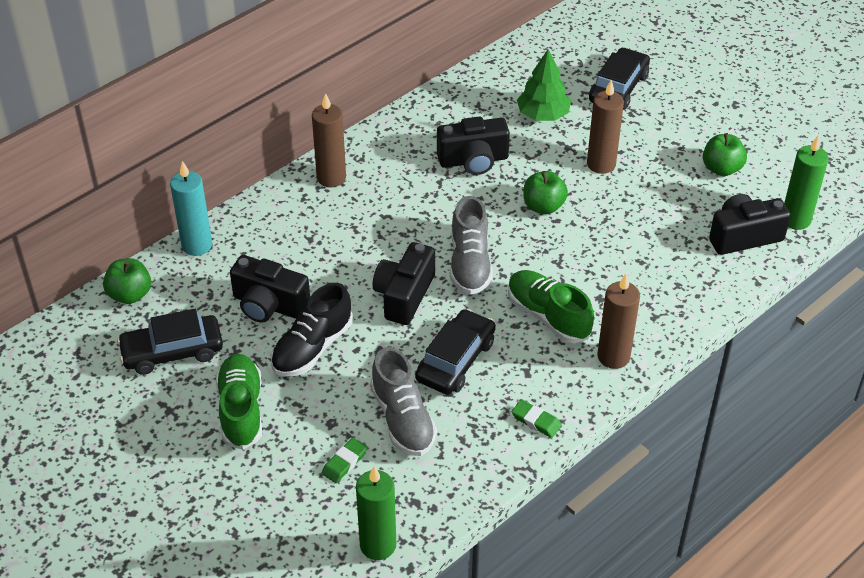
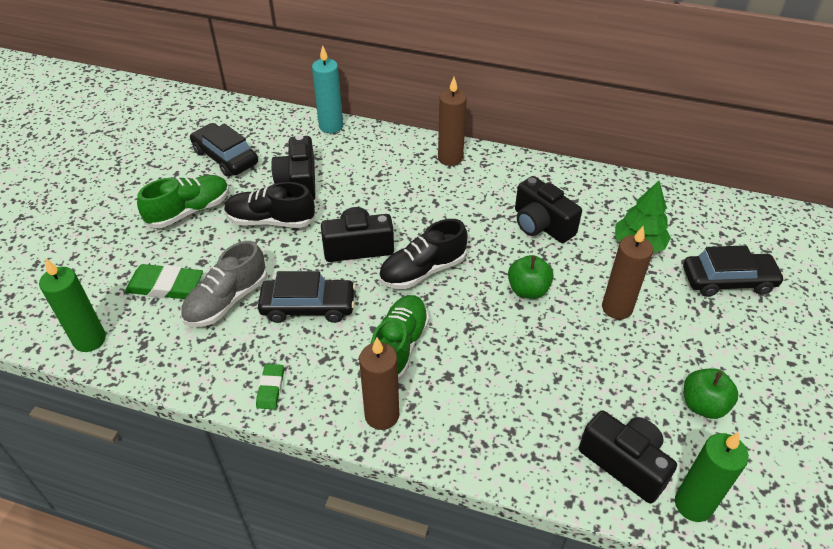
camera: 60 degrees right, 0 degrees up
green apple [103,258,151,304] -> none
green eraser [322,437,368,483] -> green eraser [125,264,203,299], size x1.75
grey shoe [450,196,493,295] -> black shoe [379,219,468,289]

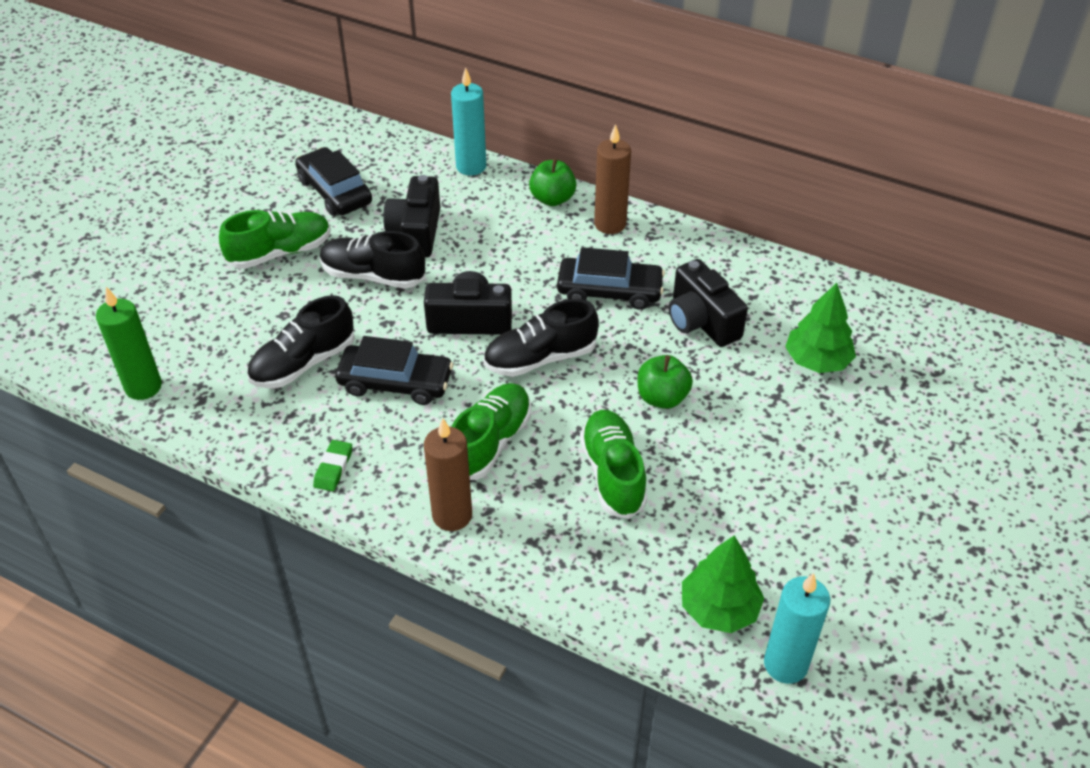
camera: 10 degrees right, 0 degrees up
green eraser [125,264,203,299] -> none
grey shoe [180,241,267,327] -> black shoe [247,295,355,388]
black camera [579,410,677,504] -> green tree [682,535,765,633]
brown candle [602,226,653,320] -> none
green candle [675,432,749,522] -> turquoise candle [764,573,830,684]
black car [683,245,785,297] -> black car moved to [557,247,665,310]
green apple [684,368,738,419] -> green apple moved to [529,158,576,206]
none -> green shoe [580,410,648,519]

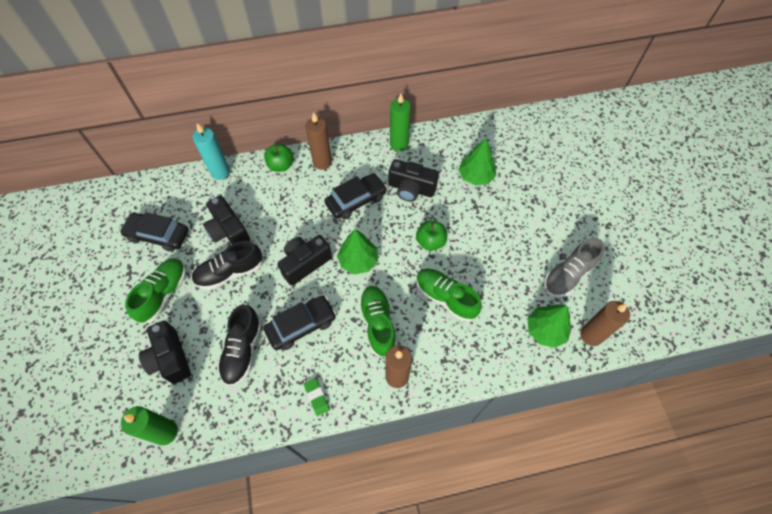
camera: 40 degrees left, 15 degrees up
black shoe [483,299,599,377] -> green tree [337,229,378,274]
turquoise candle [764,573,830,684] -> brown candle [580,301,630,346]
none -> black camera [139,321,191,384]
none -> green candle [390,93,411,151]
none -> grey shoe [544,238,604,297]

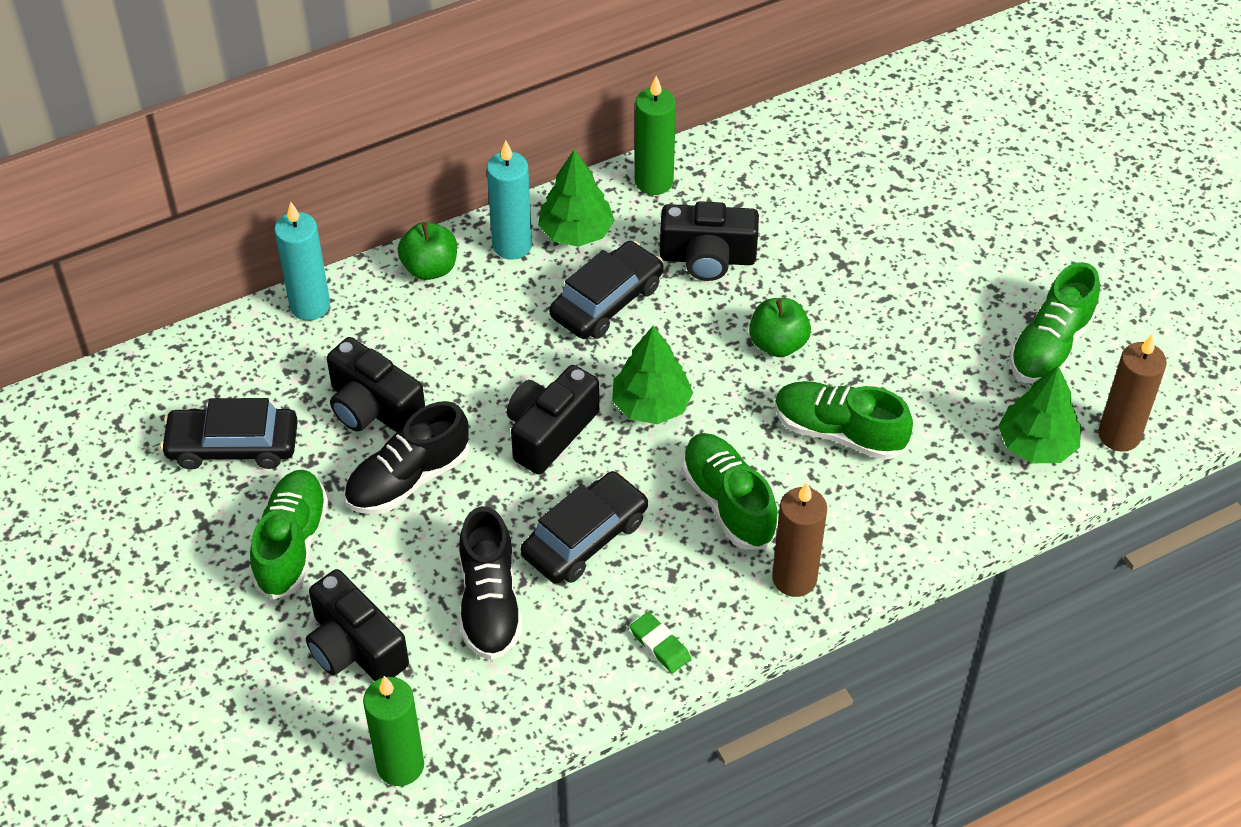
camera: 15 degrees left, 10 degrees down
brown candle [305,112,332,170] -> turquoise candle [487,140,532,260]
green tree [459,139,496,186] -> green tree moved to [538,149,615,247]
grey shoe [544,238,604,297] -> green shoe [1010,262,1100,384]

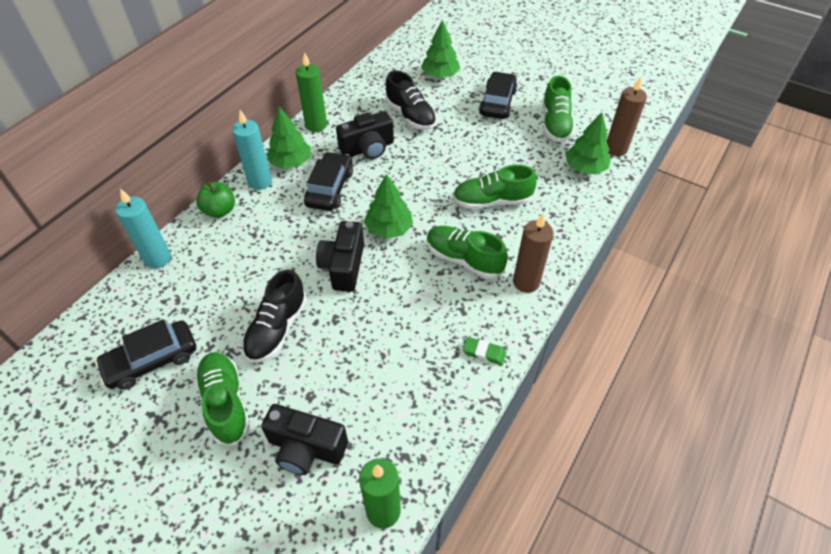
camera: 30 degrees left, 0 degrees up
black camera [327,337,425,432] -> none
black shoe [459,506,522,660] -> black shoe moved to [385,71,437,130]
black car [520,471,648,584] -> black car moved to [479,72,517,119]
green apple [749,298,811,357] -> none
none -> green tree [421,19,460,78]

